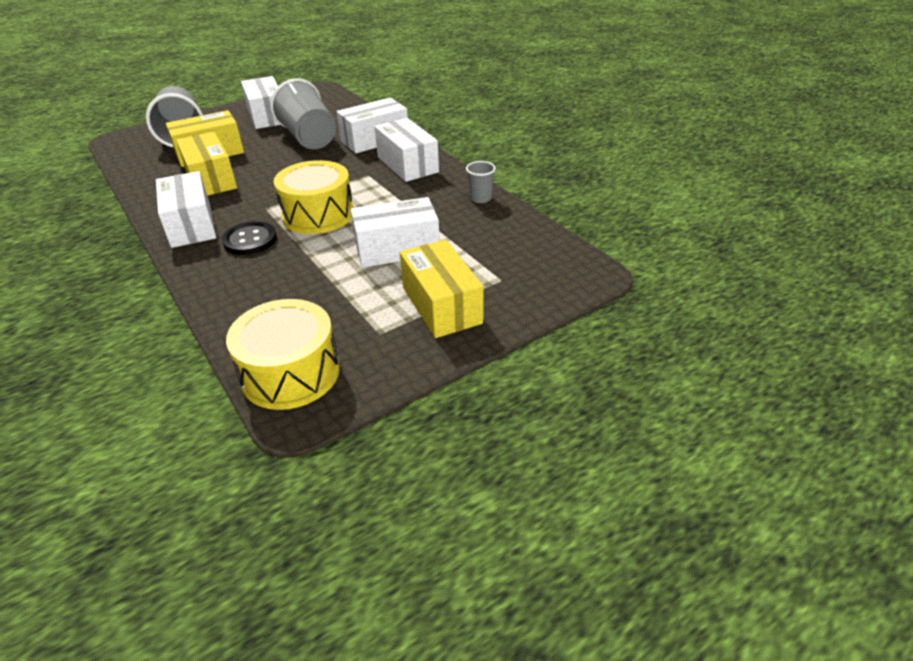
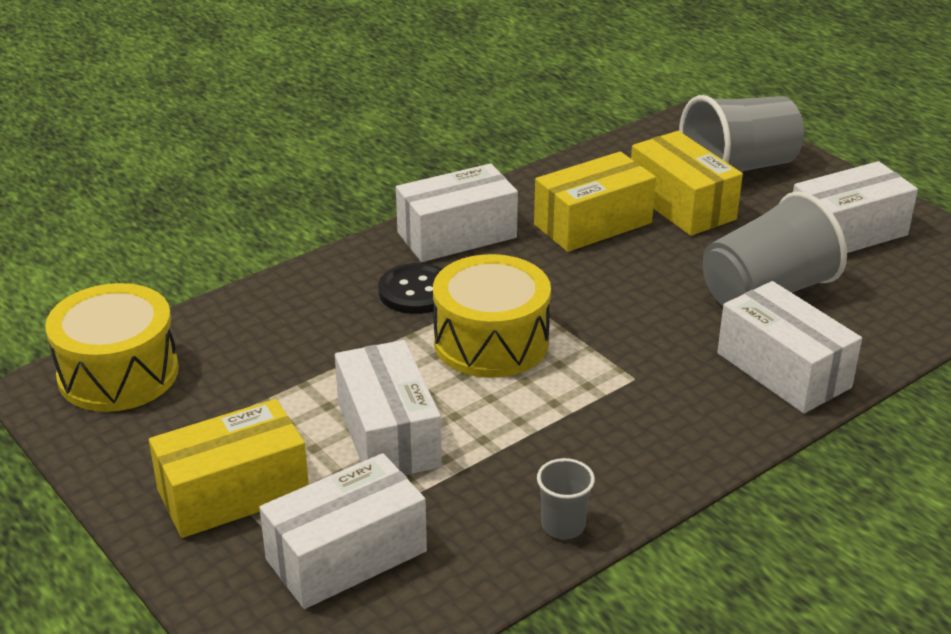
camera: 85 degrees right, 5 degrees down
white box [374,118,439,182] -> white box moved to [259,453,427,609]

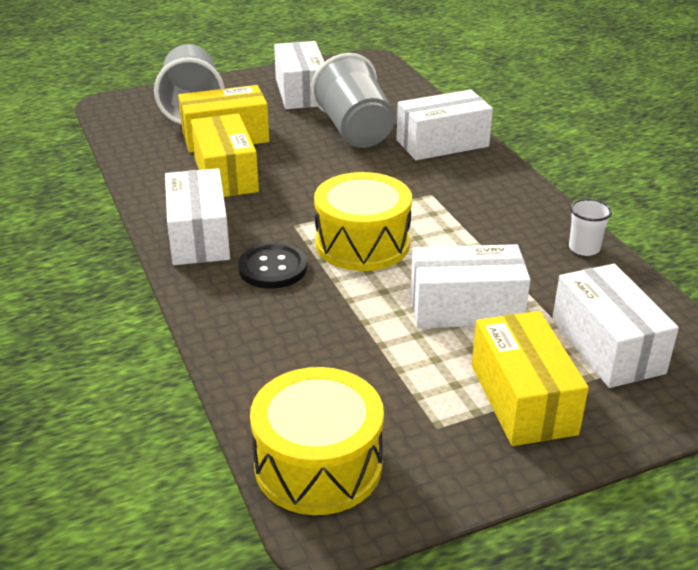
camera: 75 degrees left, 0 degrees up
grey cup [537,458,595,539] -> white cup [569,199,612,256]

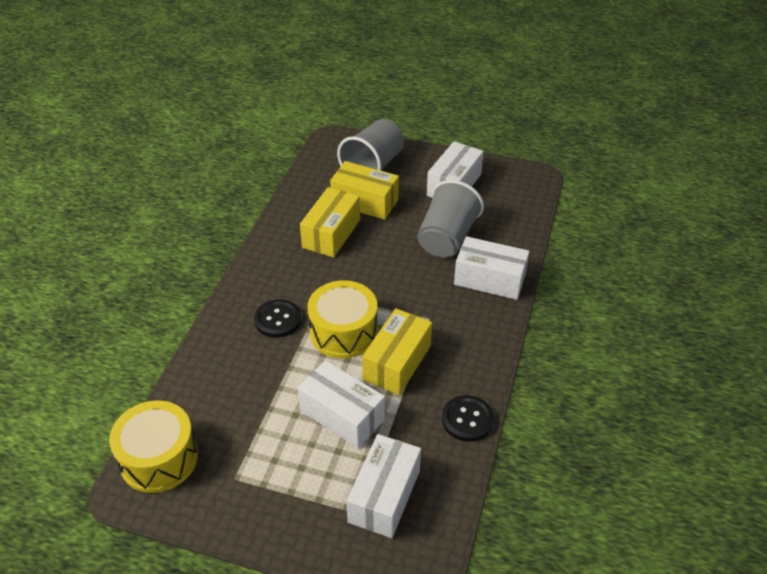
camera: 40 degrees right, 10 degrees up
white box [165,168,230,265] -> none
yellow box [472,311,589,446] -> yellow box moved to [362,308,432,395]
white cup [569,199,612,256] -> black button [442,395,494,442]

